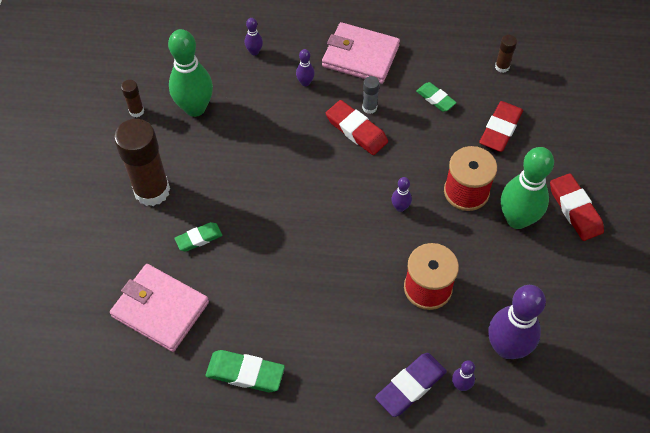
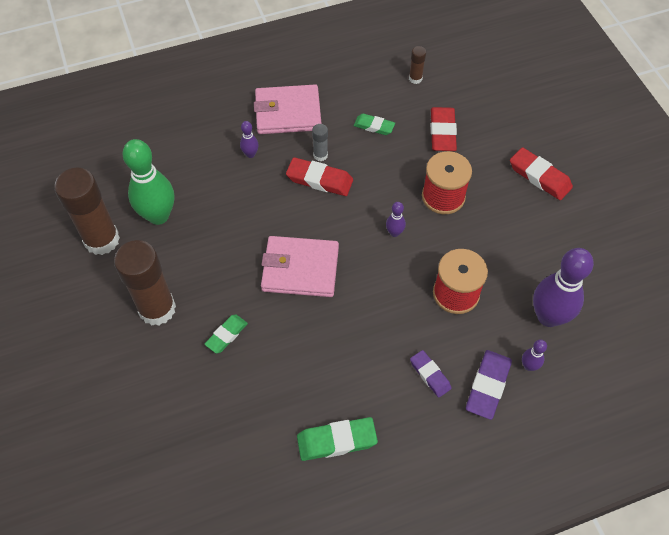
camera: 25 degrees left, 0 degrees up
pink wallet [110,264,209,352] -> pink wallet moved to [261,236,339,297]
brown glue stick [121,80,144,117] -> brown glue stick [54,168,120,255], size x2.26
purple bowling pin [245,18,263,56] -> none
green bowling pin [501,147,554,229] -> none
none -> purple eraser [410,350,452,398]

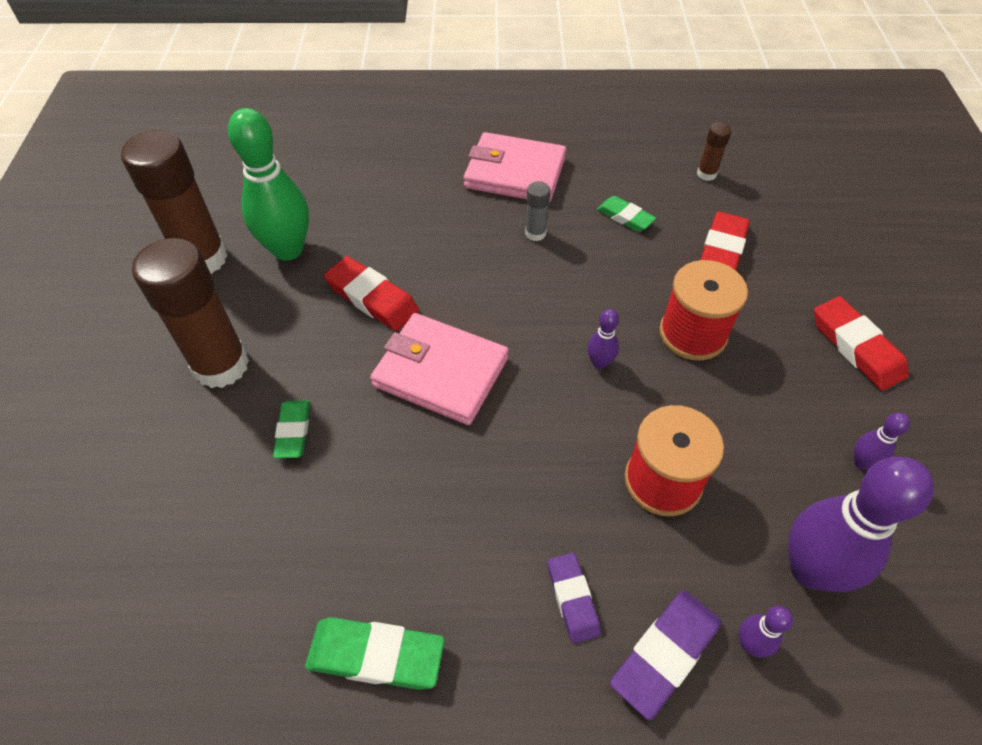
camera: 20 degrees right, 5 degrees down
green eraser [204,314,248,353] -> green eraser turned 60 degrees counterclockwise [273,400,310,458]
purple bowling pin [240,121,259,158] -> purple bowling pin moved to [854,413,910,470]
red eraser [286,157,353,196] -> red eraser moved to [324,256,419,331]

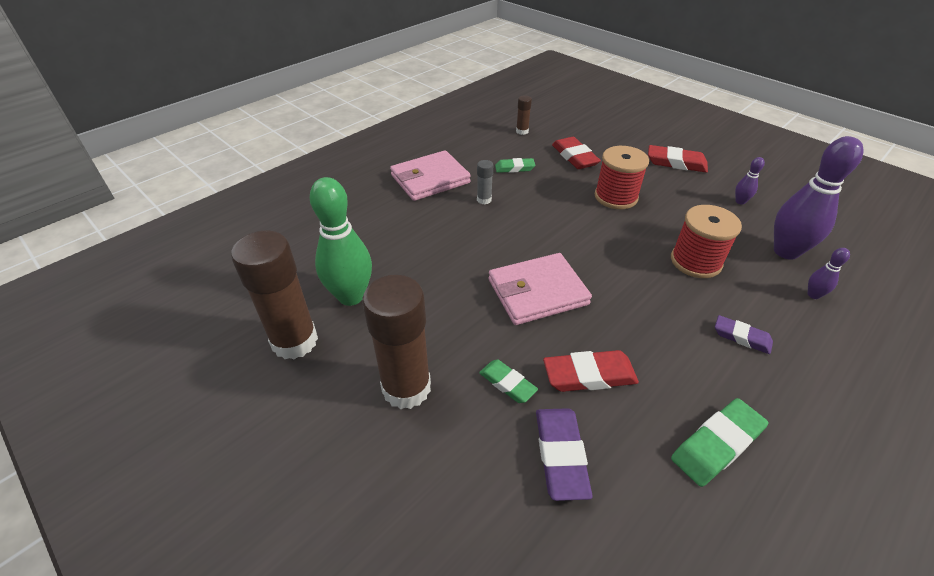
camera: 45 degrees left, 10 degrees down
red eraser [324,256,419,331] -> red eraser moved to [543,350,639,392]
purple bowling pin [587,309,619,369] -> none
purple eraser [610,590,722,720] -> purple eraser moved to [536,408,592,501]

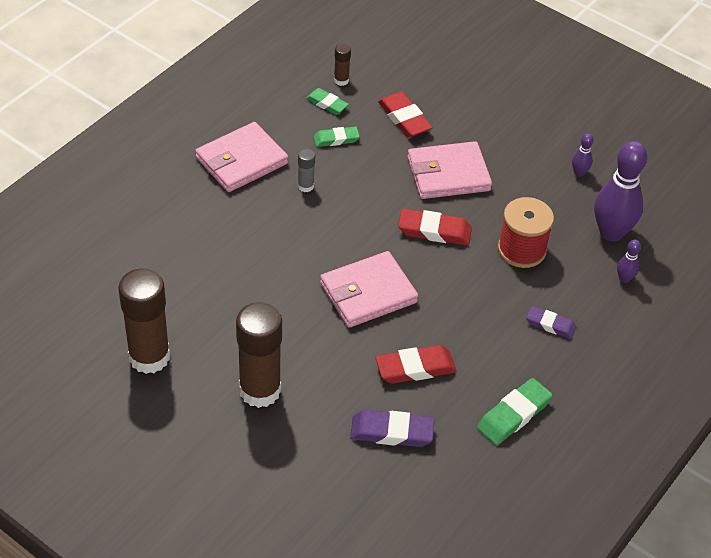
camera: 10 degrees left, 5 degrees up
green bowling pin [310,177,372,306] -> none
green eraser [479,360,538,403] -> green eraser moved to [306,88,349,115]
purple eraser [536,408,592,501] -> purple eraser turned 75 degrees counterclockwise [350,409,435,447]
red spool [595,146,649,209] -> pink wallet [408,141,492,199]
red eraser [648,145,708,173] -> red eraser moved to [398,208,472,245]

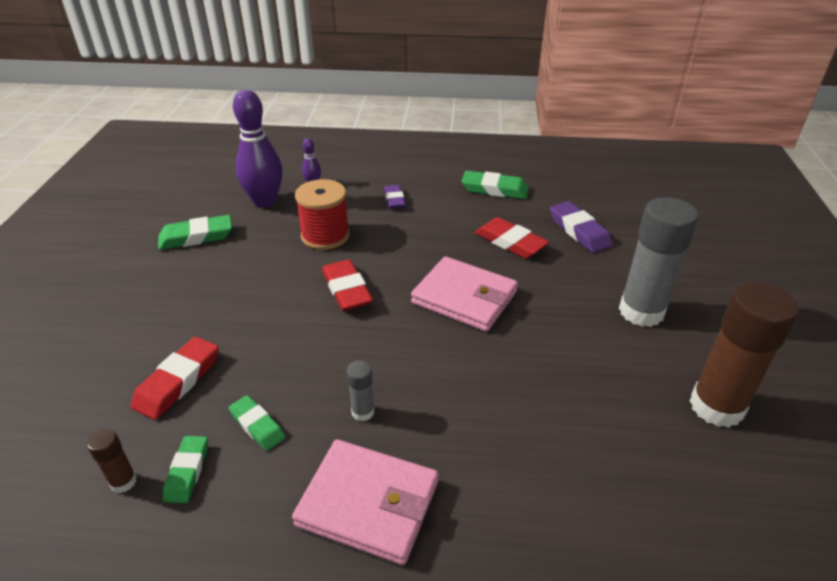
camera: 120 degrees left, 10 degrees down
brown glue stick [236,302,282,408] -> grey glue stick [619,197,699,327]
pink wallet [408,141,492,199] -> none
purple bowling pin [572,133,594,177] -> green eraser [158,215,232,250]

